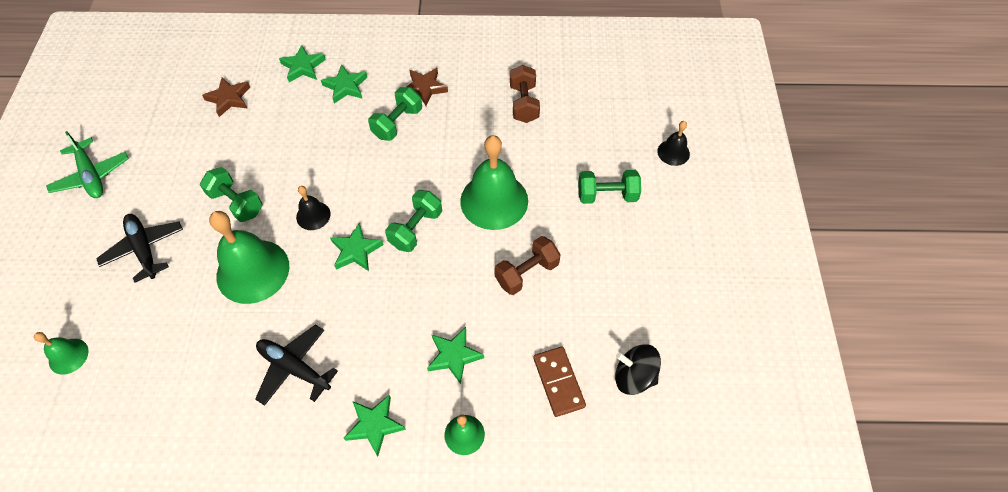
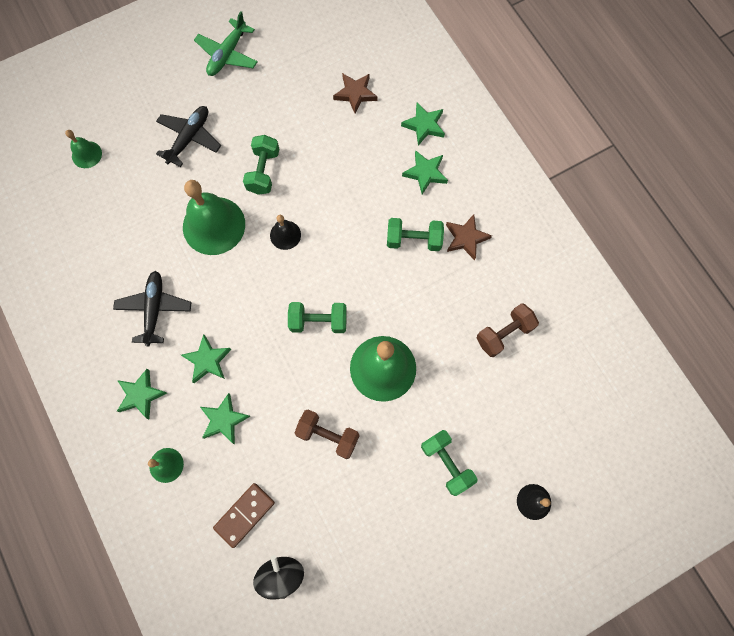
camera: 60 degrees right, 15 degrees up
green star [330,223,384,271] -> green star moved to [181,334,231,383]

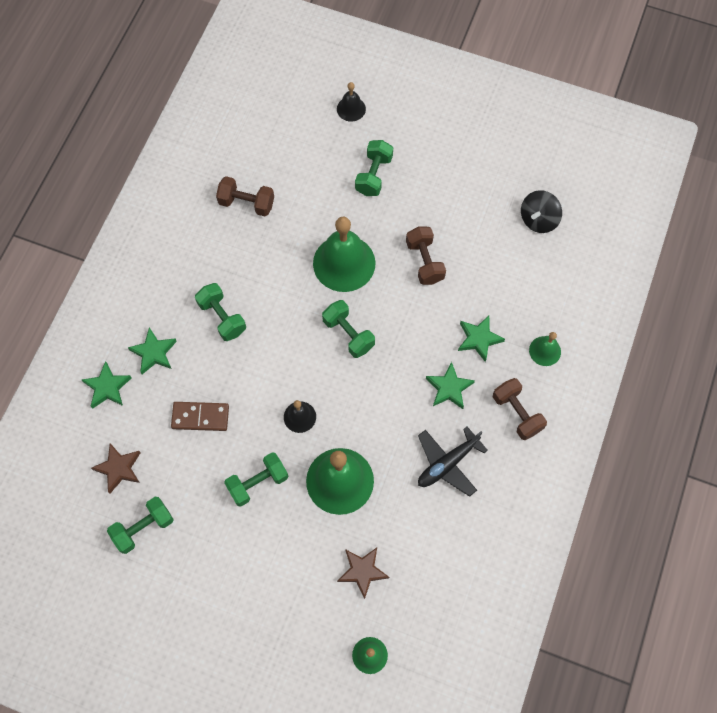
camera: 130 degrees left, 5 degrees down
green star [117,369,167,419] -> brown dumbbell [493,378,547,440]
black plane [156,106,221,167] -> none
green plane [194,11,258,76] -> none
brown domino [213,483,275,548] -> brown domino moved to [171,402,229,431]
brown star [446,214,492,260] -> brown star moved to [337,548,389,599]
none -> green dumbbell [107,497,174,554]

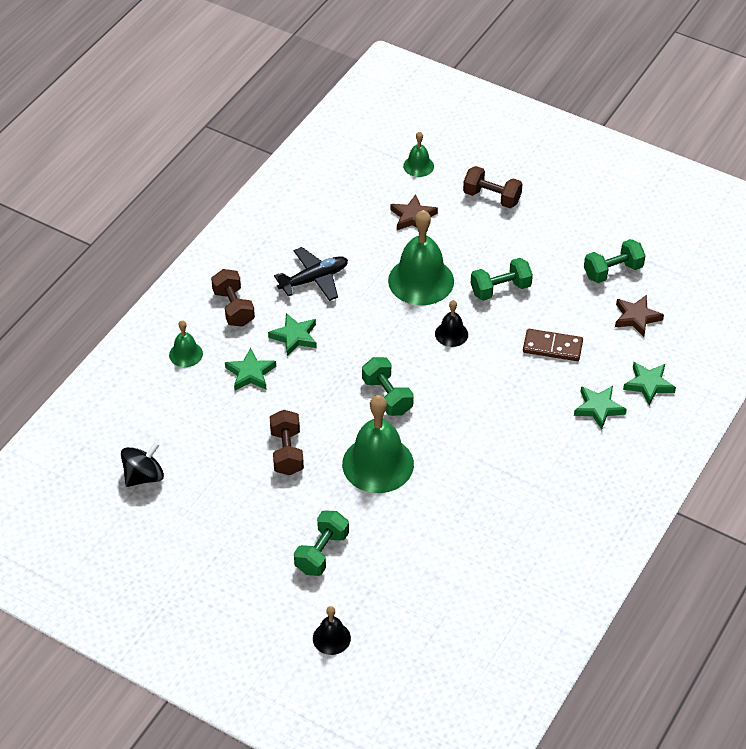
camera: 170 degrees left, 20 degrees down
green dumbbell [195,283,246,341] -> none
brown dumbbell [216,176,274,216] -> brown dumbbell moved to [463,166,522,208]

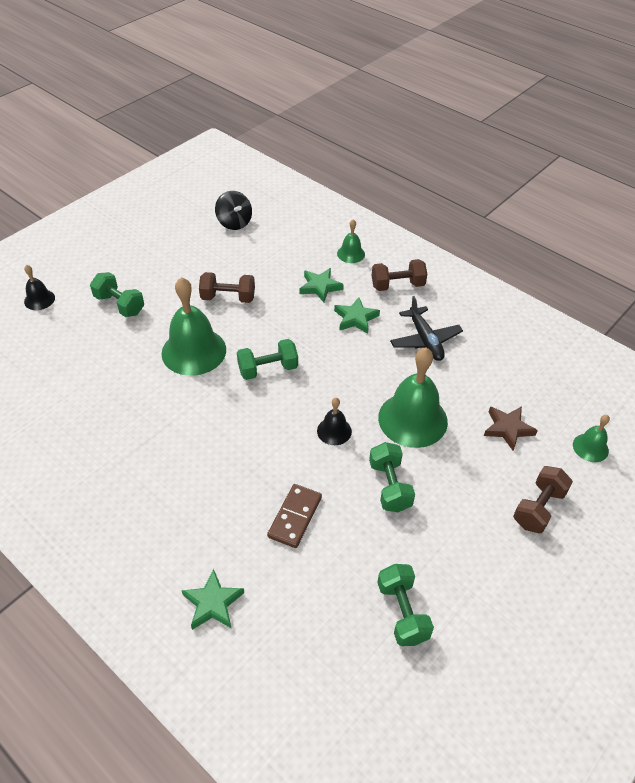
camera: 100 degrees right, 0 degrees up
green star [574,386,627,430] -> none
brown star [615,295,664,337] -> none

